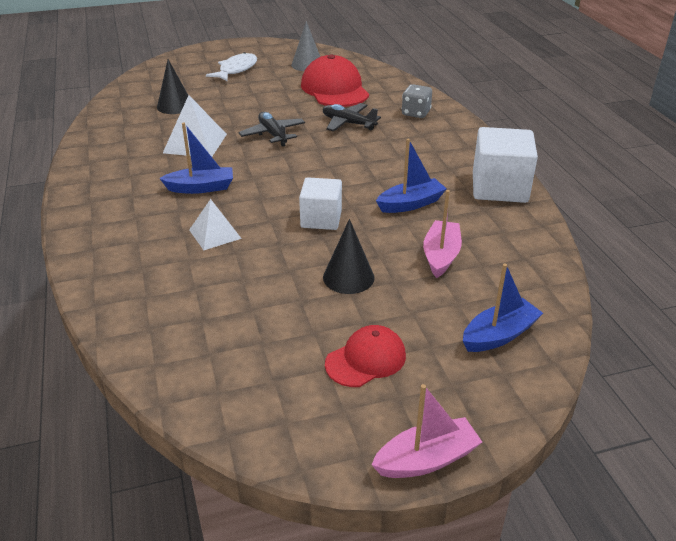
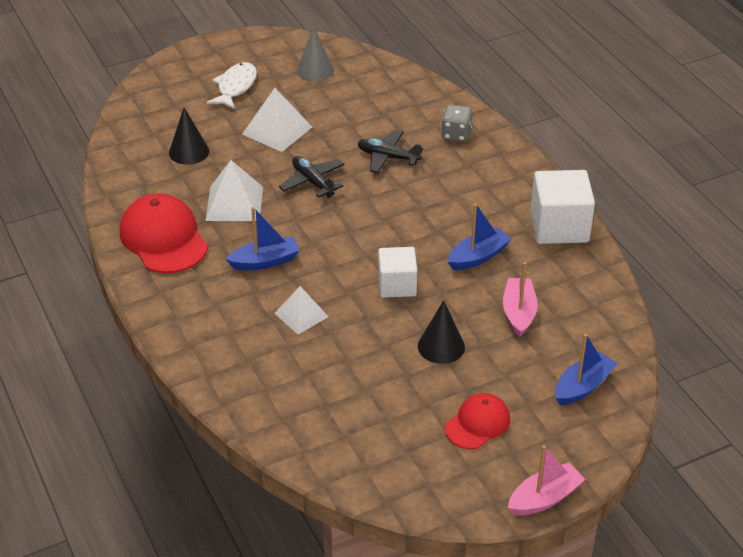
camera: 10 degrees left, 5 degrees up
red cap [301,54,369,107] -> red cap moved to [120,193,208,273]
none -> white pyramid [242,88,312,152]

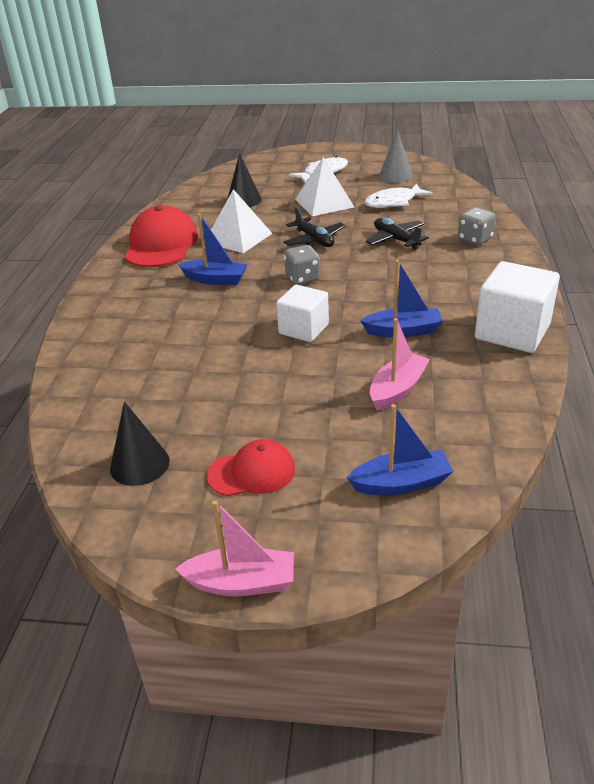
camera: 35 degrees right, 5 degrees down
white pyramid [274,286,328,334] -> none
black plane [279,156,345,198] -> black plane turned 150 degrees clockwise [284,207,346,247]
black cone [418,300,465,364] -> black cone moved to [110,402,170,486]
none -> grey dice [284,245,320,285]
none -> white fish [364,184,433,208]

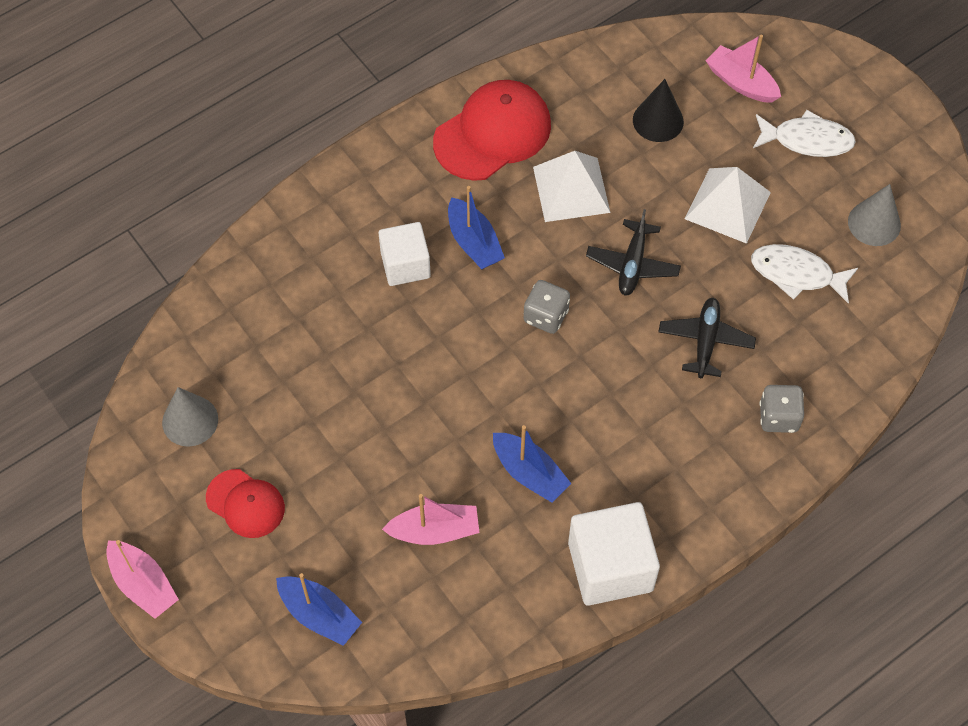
camera: 45 degrees right, 25 degrees up
black cone [110,402,170,486] -> grey cone [162,387,218,447]
white cube [276,285,329,342] -> white cube moved to [379,222,431,286]
none -> pink boat [706,34,781,103]

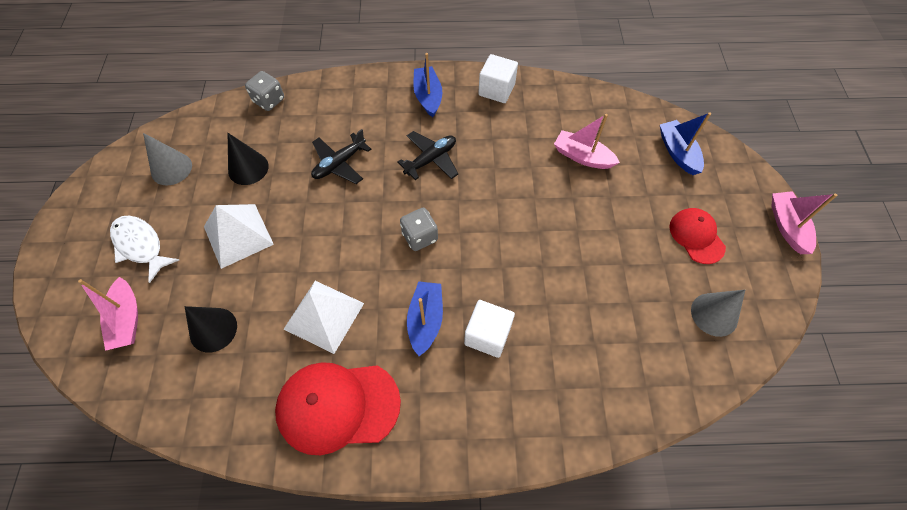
camera: 145 degrees left, 0 degrees up
blue boat [493,425,572,503] -> blue boat moved to [413,53,442,117]
white cube [568,502,660,606] -> white cube [478,54,518,103], size x0.65
black plane [586,209,681,295] -> black plane moved to [397,131,458,180]
white fish [751,244,858,304] -> black cone [228,133,269,185]
grey dice [760,385,804,433] -> grey dice moved to [245,71,284,111]

